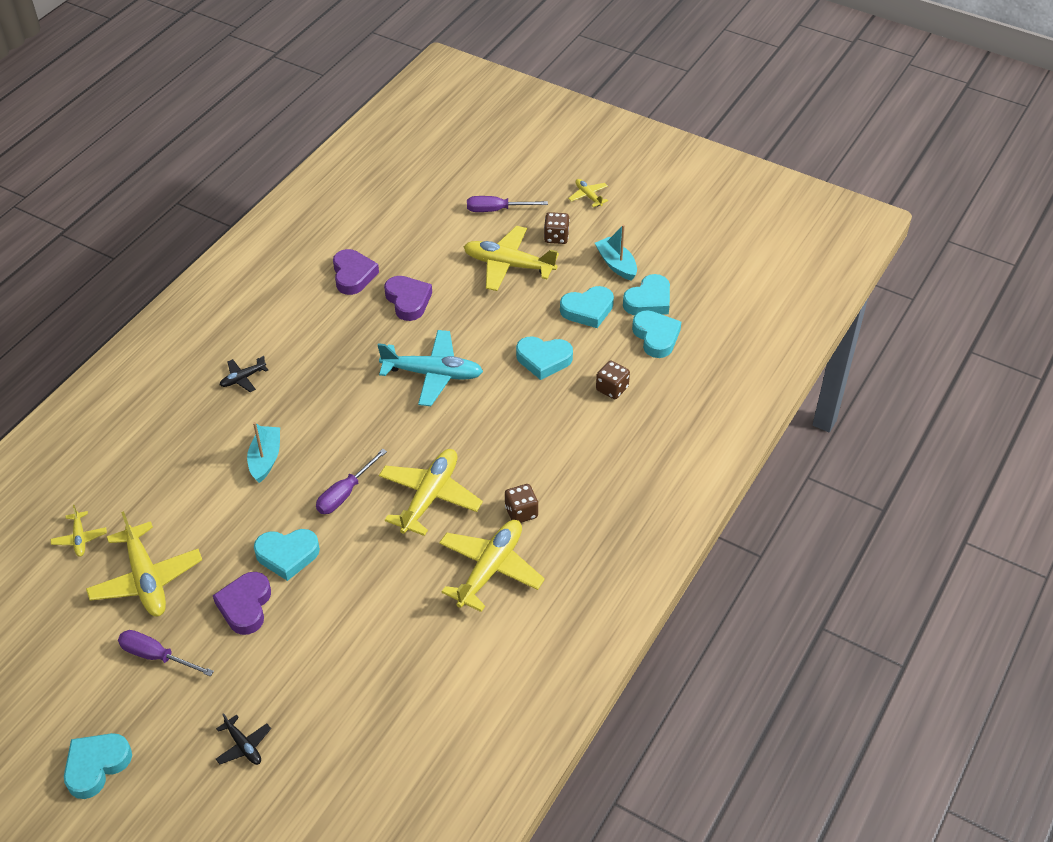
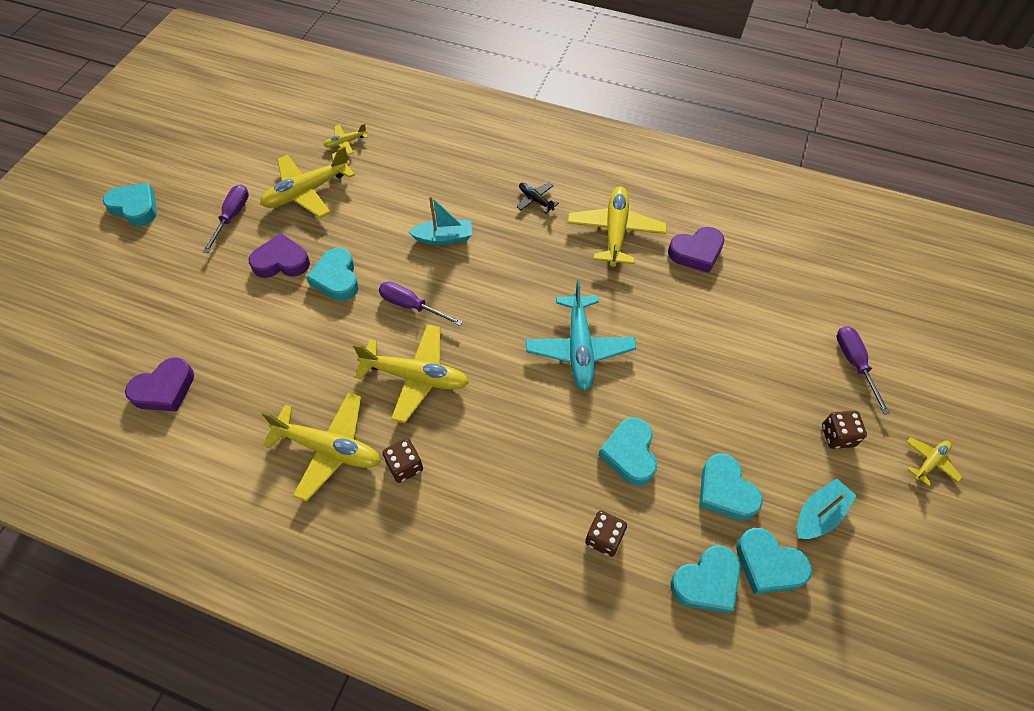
camera: 80 degrees right, 10 degrees up
black plane [216,713,271,765] -> none
purple heart [384,276,432,321] -> purple heart moved to [125,357,194,411]
yellow plane [464,226,559,291] -> yellow plane moved to [567,186,667,267]

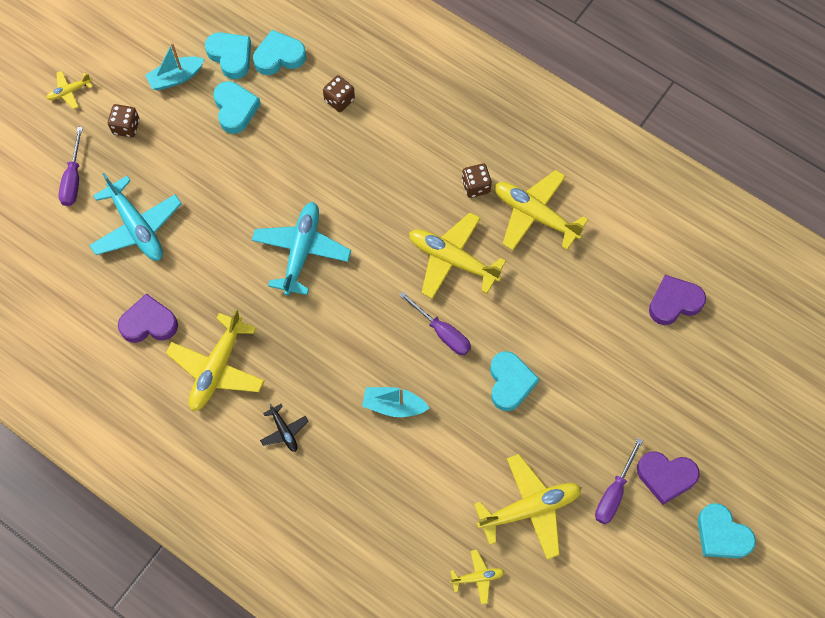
camera: 165 degrees left, 10 degrees up
purple heart [249,233,310,278] -> purple heart moved to [637,452,700,505]
turquoise heart [598,417,657,486] -> none
none -> turquoise plane [89,173,182,261]

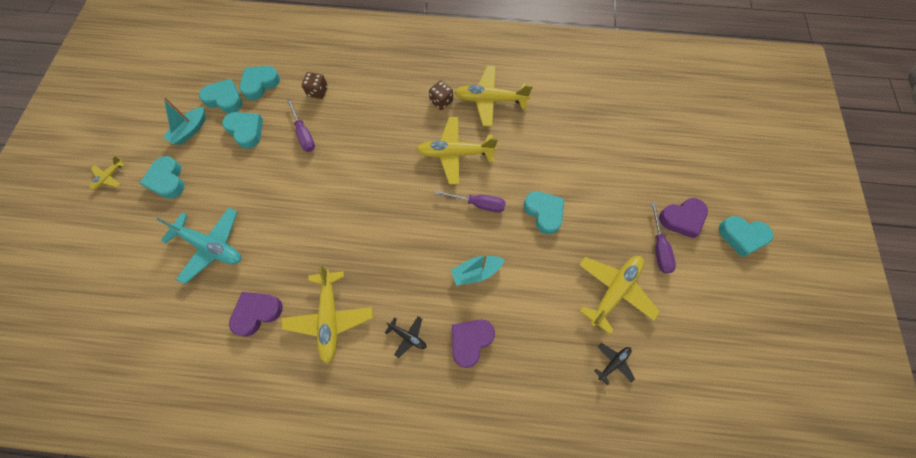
camera: 30 degrees left, 0 degrees up
purple screwdriver [58,127,83,206] -> purple screwdriver moved to [287,98,315,152]
brown dice [108,104,140,137] -> turquoise heart [139,156,185,199]
turquoise plane [252,202,351,296] -> none
yellow plane [450,550,504,604] -> black plane [594,343,635,386]
purple heart [649,275,706,325] -> purple heart moved to [452,319,495,368]

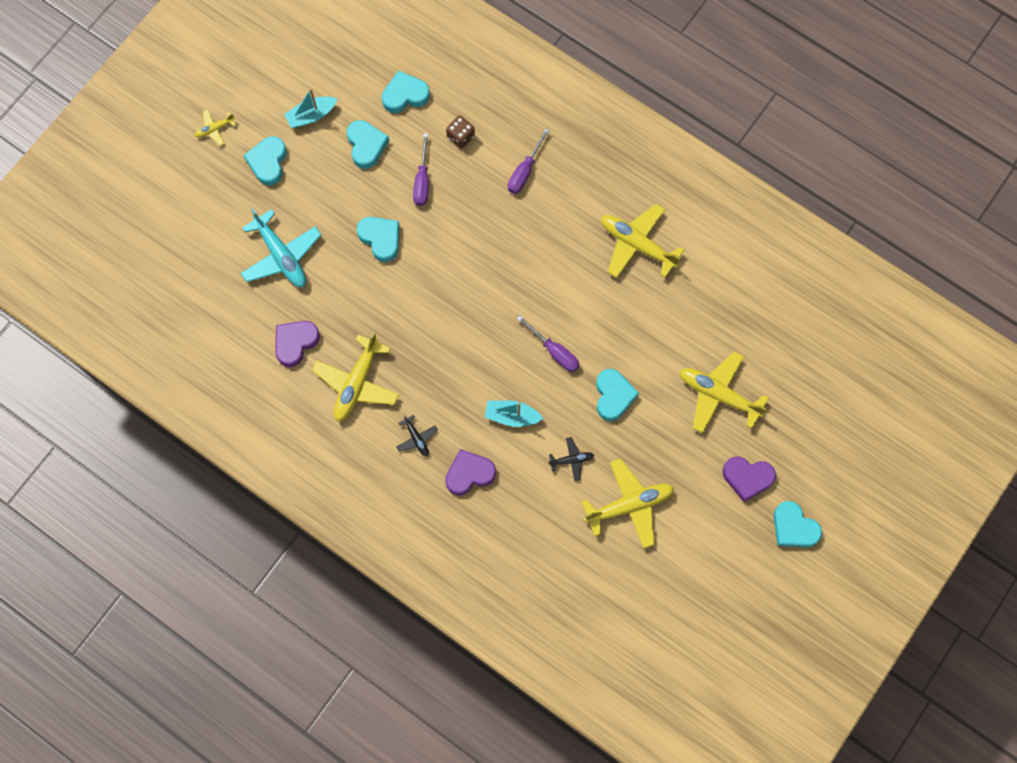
camera: 30 degrees right, 5 degrees up
turquoise heart [199,79,242,113] -> turquoise heart moved to [357,217,399,262]
purple heart [229,292,283,336] -> purple heart turned 45 degrees counterclockwise [275,321,320,367]
yellow plane [416,117,498,185] -> yellow plane moved to [680,351,768,433]
brown dice [429,81,453,110] -> none
black plane [594,343,635,386] -> black plane moved to [549,437,594,481]
purple screwdriver [651,203,676,273] -> purple screwdriver moved to [508,128,550,194]

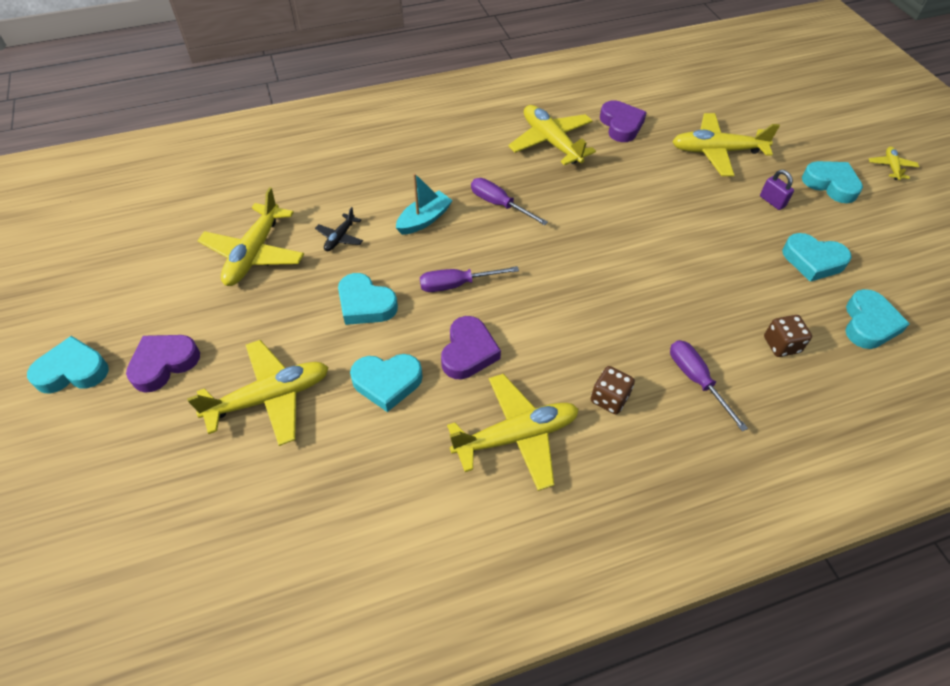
camera: 125 degrees right, 20 degrees down
turquoise plane [241,208,321,287] -> yellow plane [672,113,780,176]
turquoise boat [284,88,337,128] -> none
turquoise heart [357,217,399,262] -> turquoise heart moved to [350,354,423,412]
black plane [396,415,438,457] -> none
purple screwdriver [413,133,429,206] -> purple screwdriver moved to [471,178,548,225]
purple heart [445,449,496,496] -> purple heart moved to [441,316,501,379]
none -> brown dice [591,366,635,414]
none -> purple padlock [760,170,794,210]

